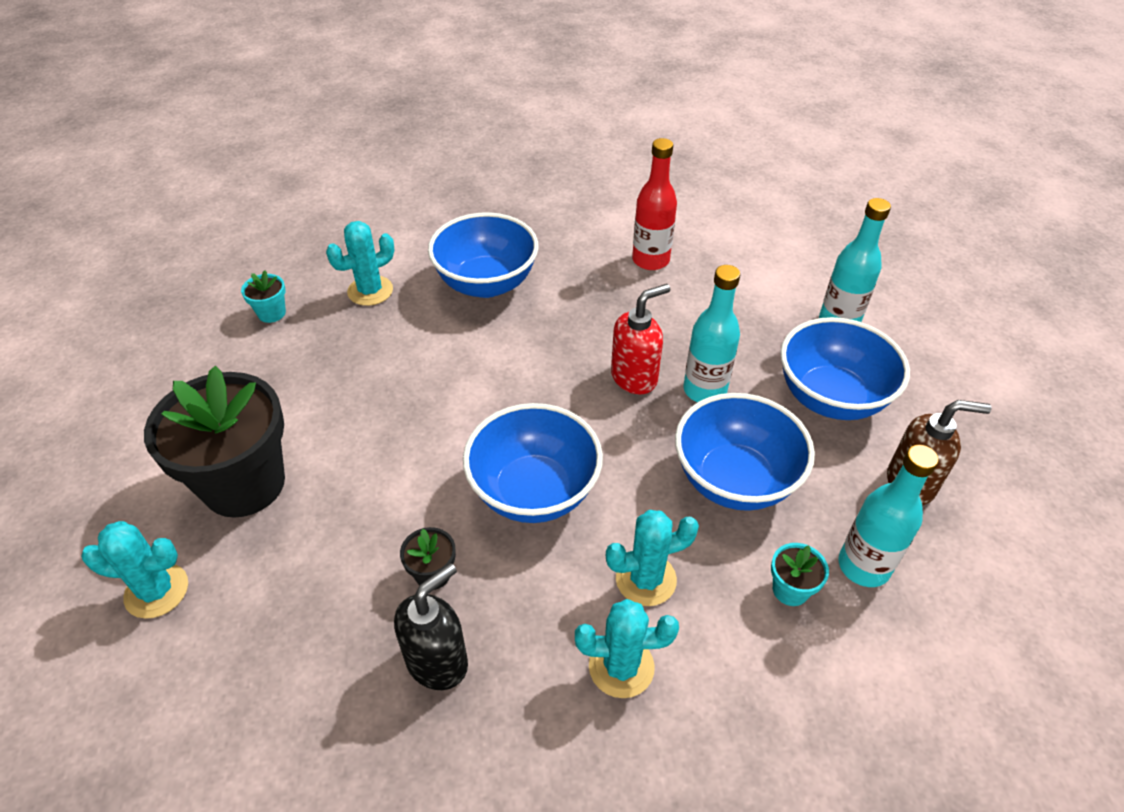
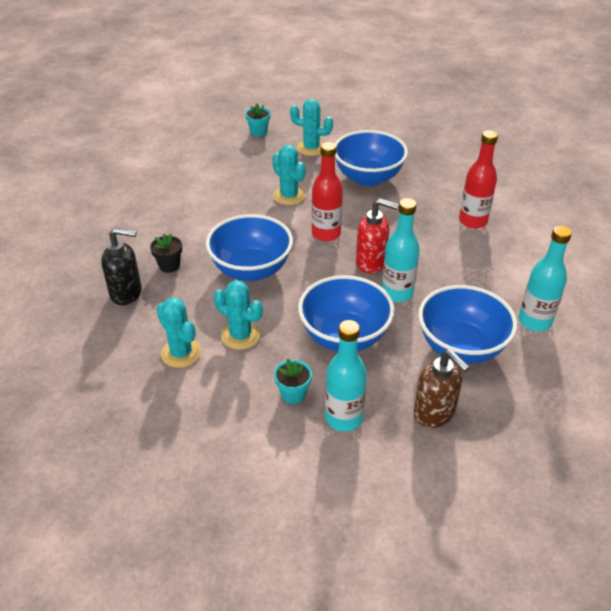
camera: 50 degrees right, 5 degrees down
turquoise cactus [81,521,188,619] -> turquoise cactus moved to [272,145,306,205]
black flower pot [144,366,285,518] -> none
none -> red bottle [312,142,343,241]

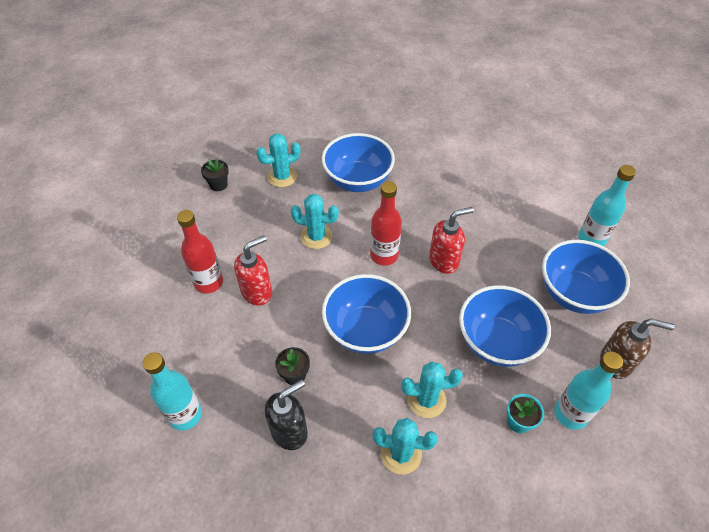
camera: 40 degrees left, 10 degrees up
turquoise flower pot [245,103,270,136] -> black flower pot [201,159,229,191]
turquoise bottle [382,198,420,302] -> turquoise bottle moved to [143,352,202,431]
red bottle [459,130,498,229] -> red bottle moved to [177,210,223,294]
none -> red soap dispenser [234,235,272,305]

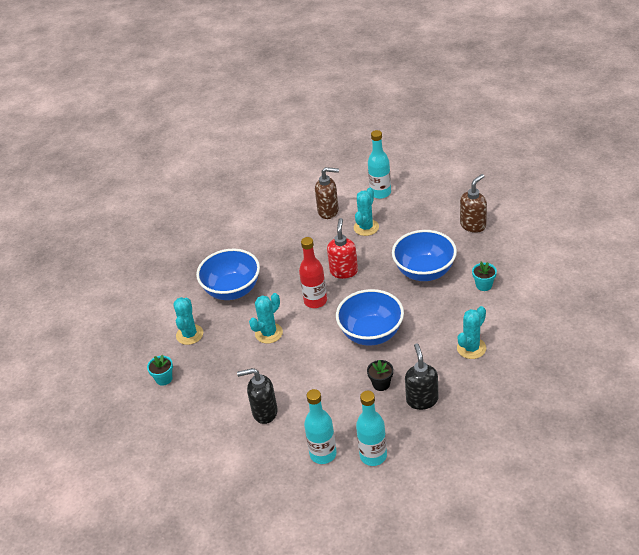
camera: 55 degrees left, 10 degrees down
red bottle [177,210,223,294] -> black soap dispenser [237,368,278,424]
black flower pot [201,159,229,191] -> turquoise flower pot [147,354,173,386]
red soap dispenser [234,235,272,305] -> none
turquoise cactus [401,361,463,418] -> turquoise cactus moved to [354,188,379,236]
blue bowl [542,240,630,314] -> none
turquoise bottle [554,351,623,430] -> turquoise bottle moved to [304,389,337,464]
none -> brown soap dispenser [315,167,339,219]

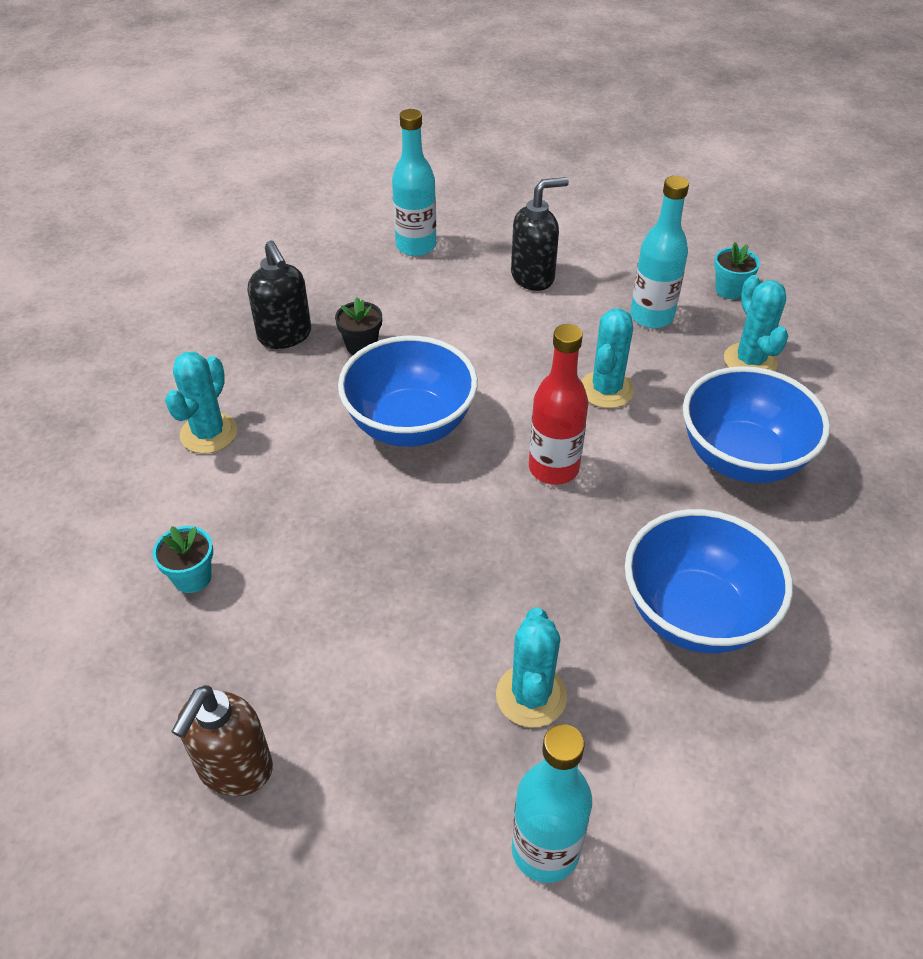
camera: 155 degrees right, 5 degrees up
brown soap dispenser [315,167,339,219] -> none
red soap dispenser [327,218,358,279] -> none
turquoise bottle [356,391,387,466] -> turquoise bottle moved to [630,176,689,328]
blue bowl [392,230,457,281] -> blue bowl moved to [625,509,793,653]

